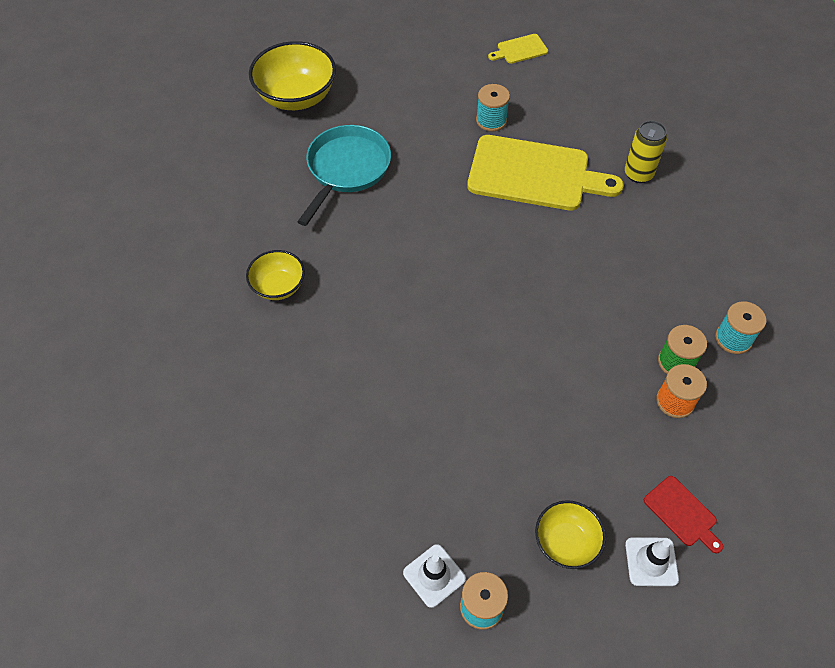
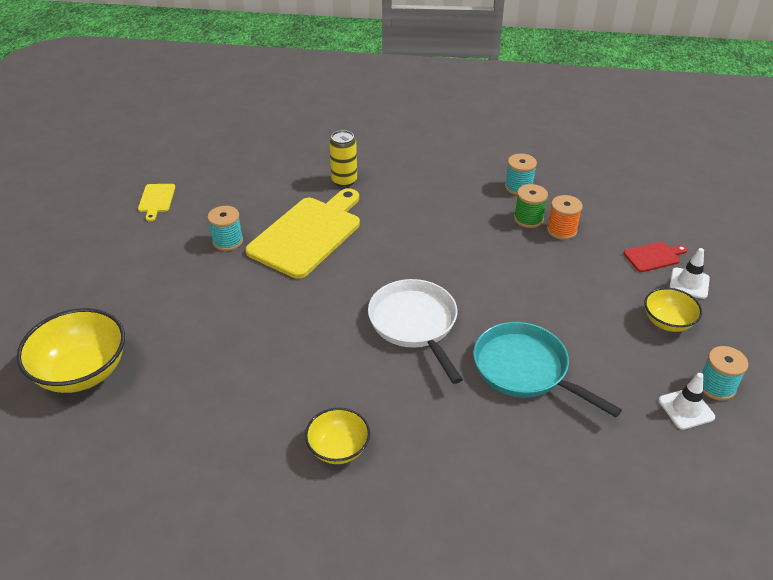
camera: 70 degrees left, 15 degrees down
turquoise pan [297,125,391,226] -> turquoise pan moved to [473,322,622,417]
none -> white pan [368,279,463,384]

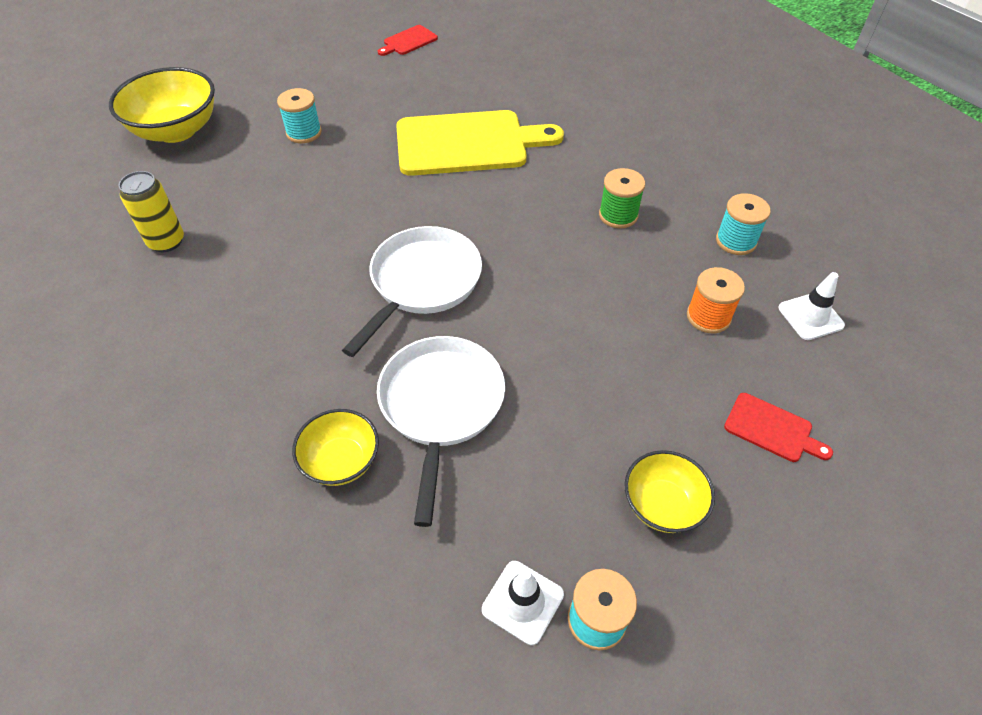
camera: 50 degrees right, 10 degrees up
yellow cutting board [138,184,175,222] -> red cutting board [378,25,438,56]
turquoise spool [208,206,243,251] -> turquoise spool moved to [277,88,322,143]
yellow bowl [305,408,370,464] -> yellow bowl moved to [292,409,379,486]
yellow can [329,130,357,187] -> yellow can moved to [119,171,184,252]
turquoise pan [473,322,622,417] -> white pan [377,336,505,527]
green spool [514,184,548,228] -> green spool moved to [599,168,645,229]
white traffic cone [669,248,710,299] -> white traffic cone moved to [778,272,845,340]

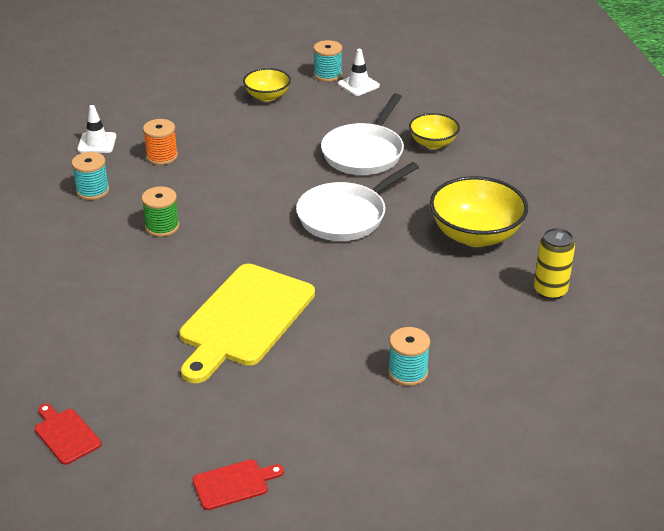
camera: 160 degrees left, 15 degrees down
yellow bowl [109,67,215,143] -> yellow bowl moved to [430,176,528,247]
yellow cutting board [396,110,564,176] -> yellow cutting board turned 75 degrees counterclockwise [179,264,315,383]
red cutting board [724,393,833,462] -> red cutting board moved to [34,404,101,465]

